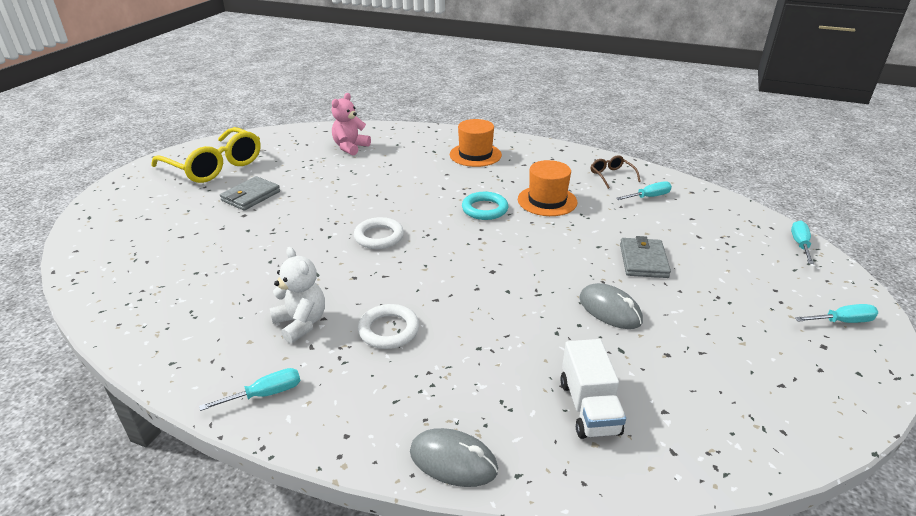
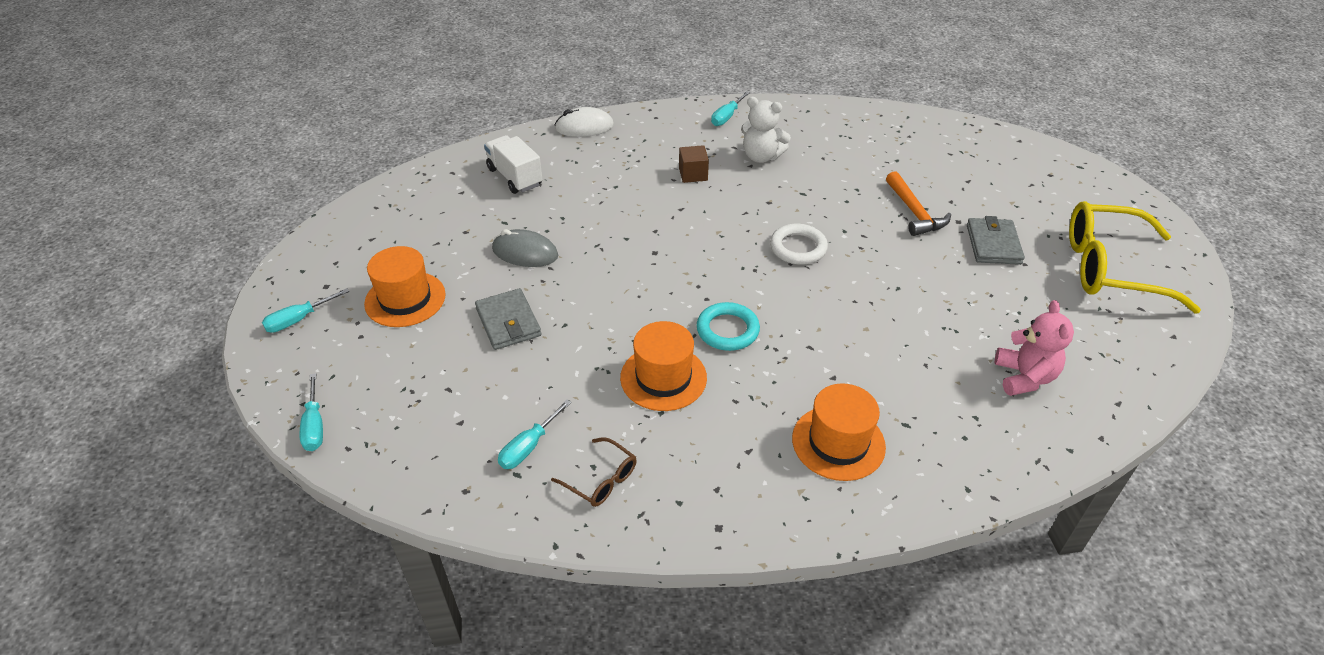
camera: 150 degrees right, 10 degrees up
white ring [358,304,419,349] -> brown cube [679,145,709,183]
grey mouse [410,428,498,487] -> white mouse [554,107,614,137]
none -> orange hat [364,246,446,327]
none -> orange hammer [886,171,951,236]

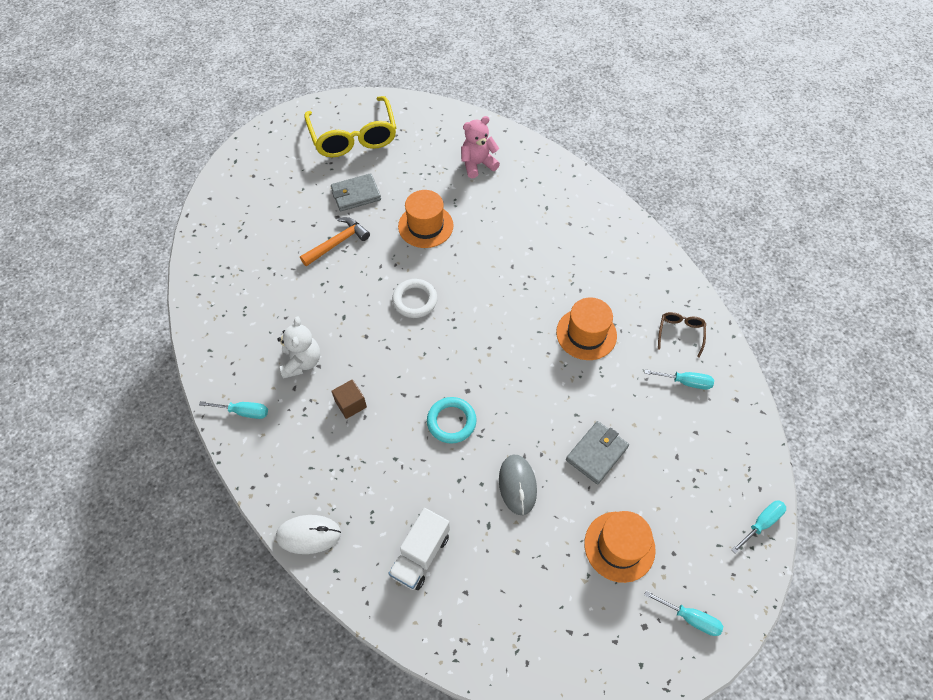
camera: 115 degrees left, 15 degrees up
white mouse [554,107,614,137] -> white mouse turned 60 degrees counterclockwise [276,515,341,554]
turquoise ring [696,302,760,351] -> turquoise ring moved to [427,397,477,444]
orange hat [792,383,886,481] -> orange hat moved to [398,190,453,248]

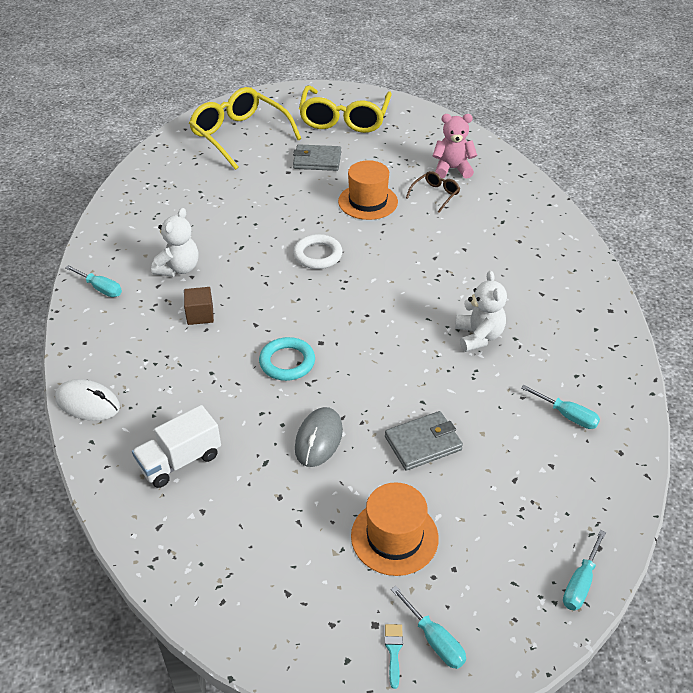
camera: 25 degrees right, 15 degrees down
orange hammer [300,217,370,266] -> none
orange hat [556,297,617,360] -> white teddy bear [455,271,507,352]
brown glasses [658,312,706,358] -> brown glasses moved to [406,171,460,213]
turquoise screwdriver [732,501,786,554] -> turquoise screwdriver turned 135 degrees clockwise [563,530,606,611]
none -> yellow glasses [189,87,301,170]
none -> turquoise brush [385,624,403,689]

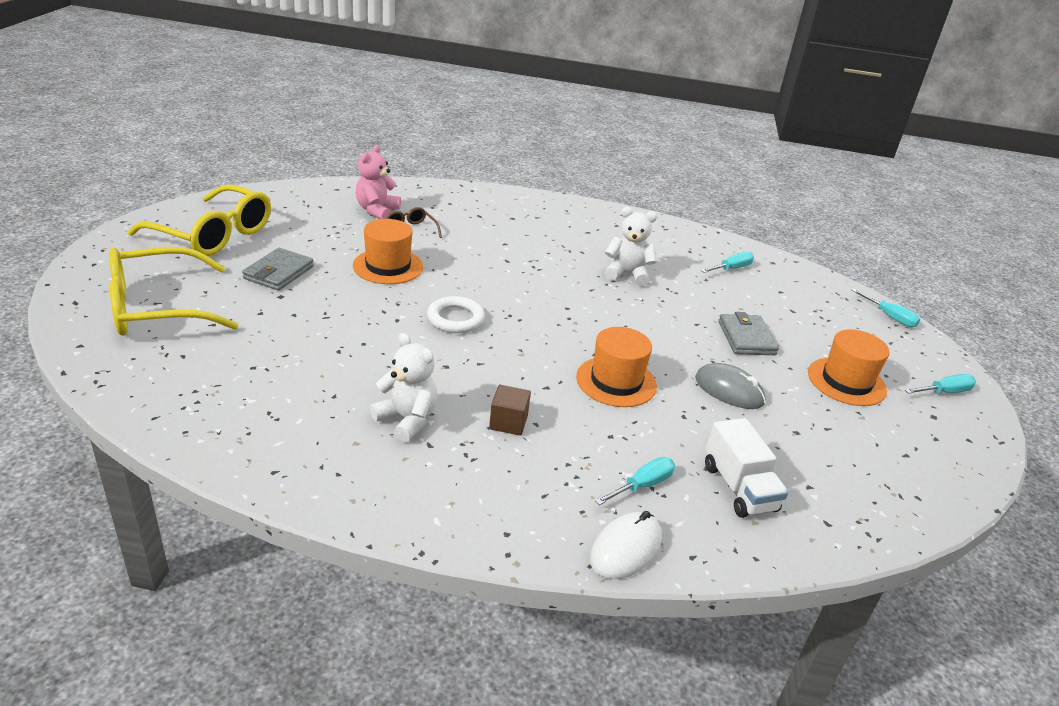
camera: 75 degrees left, 10 degrees down
turquoise screwdriver [65,265,122,297] -> turquoise screwdriver moved to [595,457,675,505]
turquoise ring [259,337,315,381] -> orange hat [576,327,657,407]
turquoise brush [385,624,403,689] -> none

